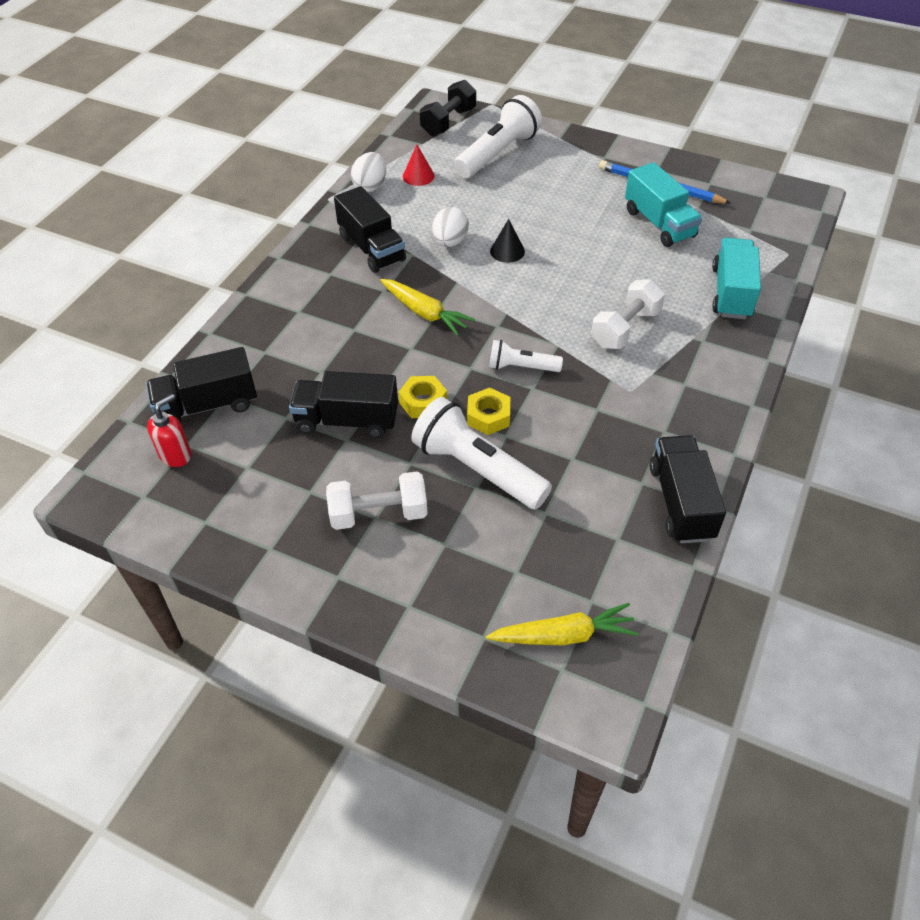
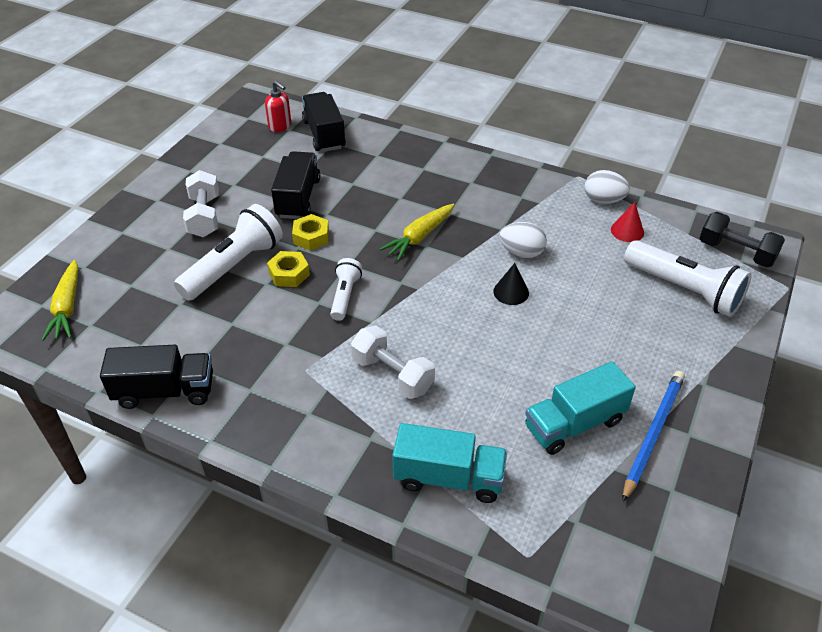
camera: 90 degrees right, 5 degrees down
black truck [334,186,406,273] -> none

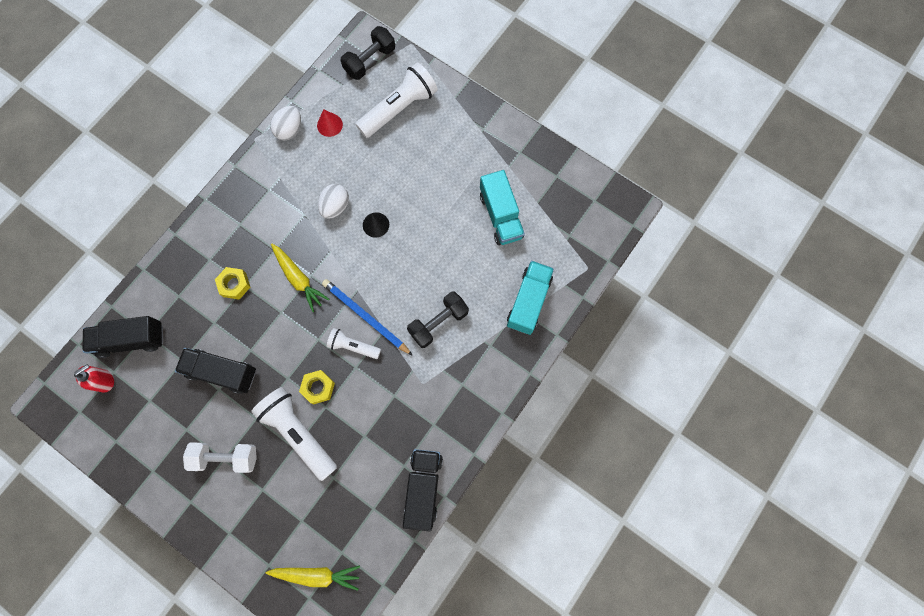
camera: 80 degrees left, 30 degrees up
yellow nut [292,214,329,250] -> yellow nut moved to [215,267,250,299]
white dumbbell [351,326,435,399] -> black dumbbell [407,291,469,348]
blue pencil [622,371,685,502] -> blue pencil moved to [322,279,413,356]

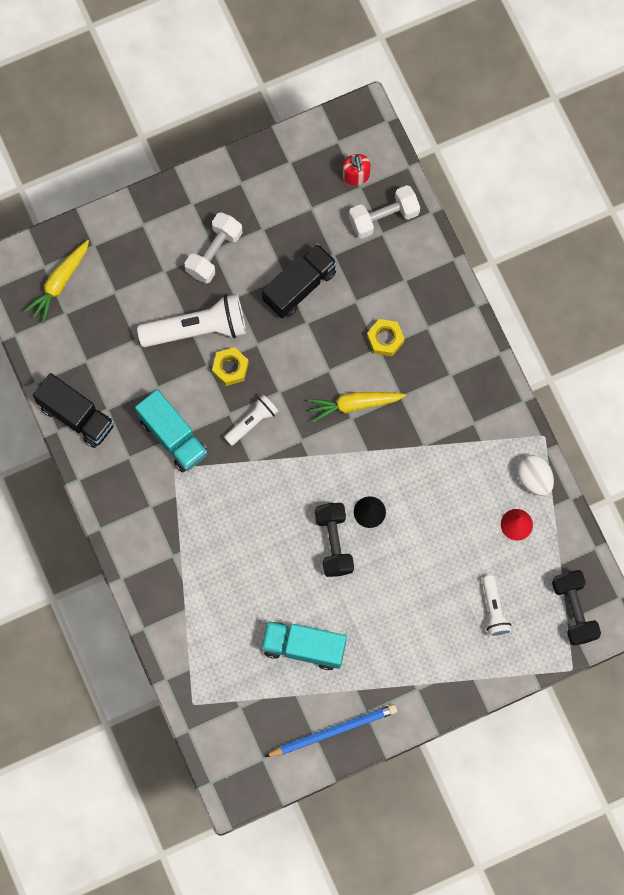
camera: 120 degrees right, 0 degrees up
black truck [83,316,163,358] -> white dumbbell [349,185,420,239]
white egg [318,184,349,219] -> none
blue pencil [322,279,413,356] -> blue pencil moved to [264,704,397,757]
white flashlight [355,63,438,138] -> white flashlight [482,575,512,637], size x0.55
black dumbbell [407,291,469,348] -> black dumbbell moved to [315,503,354,577]
turquoise truck [507,261,554,335] -> turquoise truck moved to [135,390,208,473]

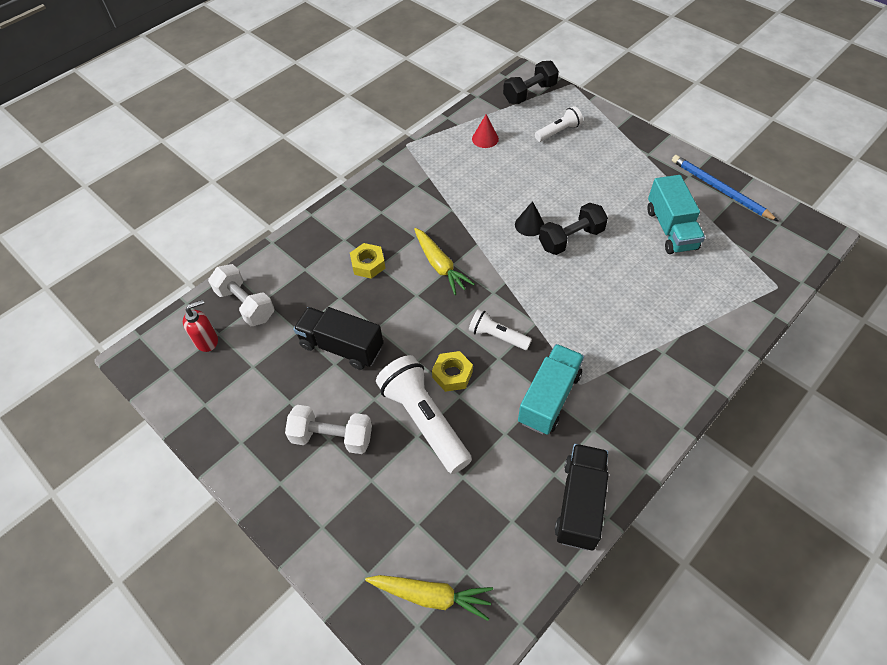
camera: 110 degrees left, 20 degrees down
white egg [517,455,554,496] -> none

